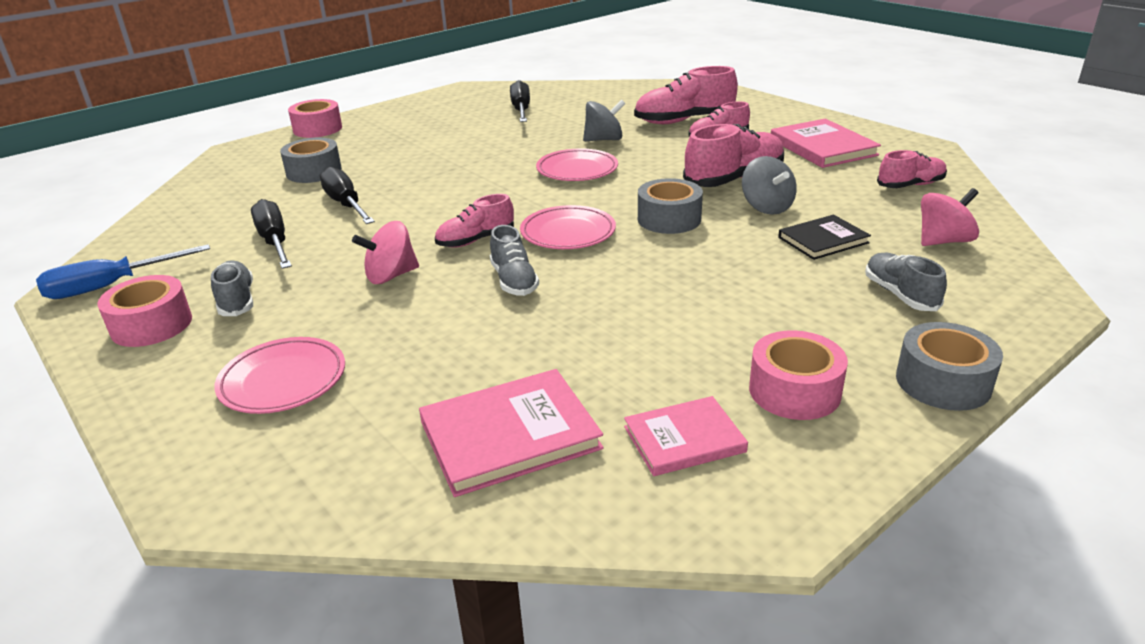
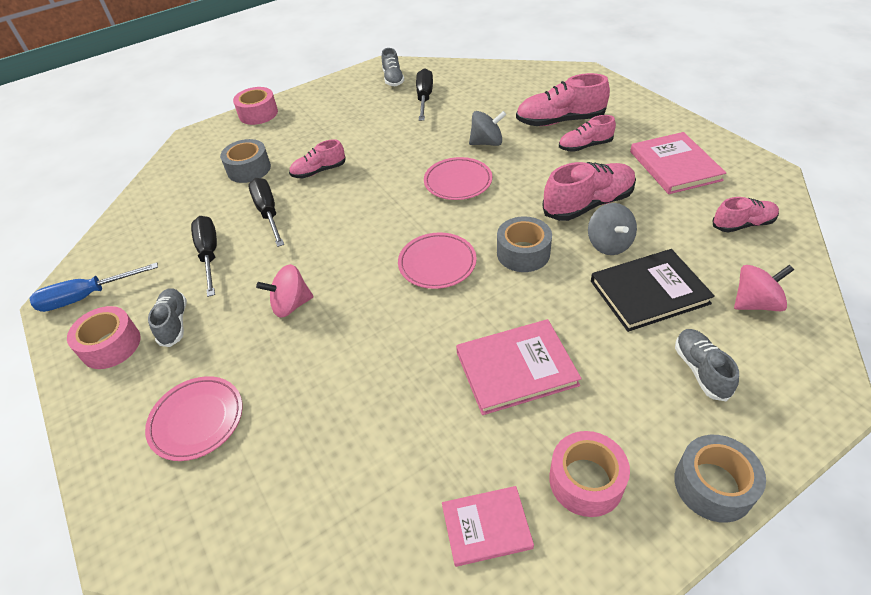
camera: 10 degrees right, 15 degrees up
pink book [419,369,604,497] -> pink book moved to [456,319,582,415]
pink shoe [435,194,514,248] -> pink shoe moved to [289,139,346,178]
grey shoe [490,225,539,296] -> grey shoe moved to [382,48,405,86]
black book [778,215,871,260] -> black book [591,249,715,332], size x1.55

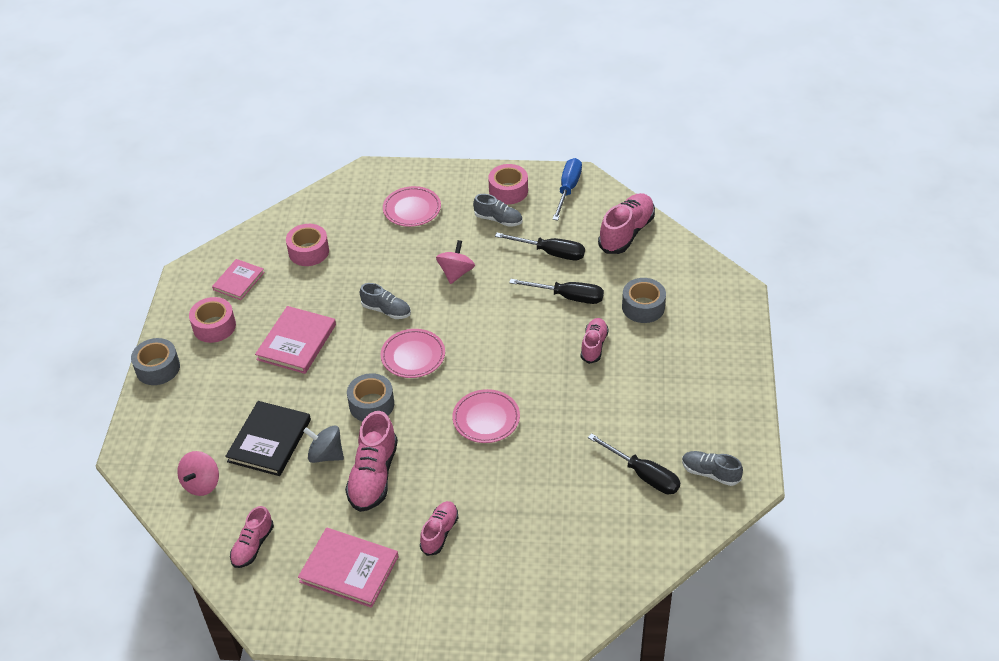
camera: 125 degrees right, 0 degrees up
pink tape [233,87,278,125] -> pink tape moved to [286,224,329,266]
grey spinning top [469,111,506,146] -> none
pink shoe [516,73,610,126] -> pink shoe moved to [598,193,655,254]
grey shoe [675,329,739,401] -> grey shoe moved to [360,283,411,319]

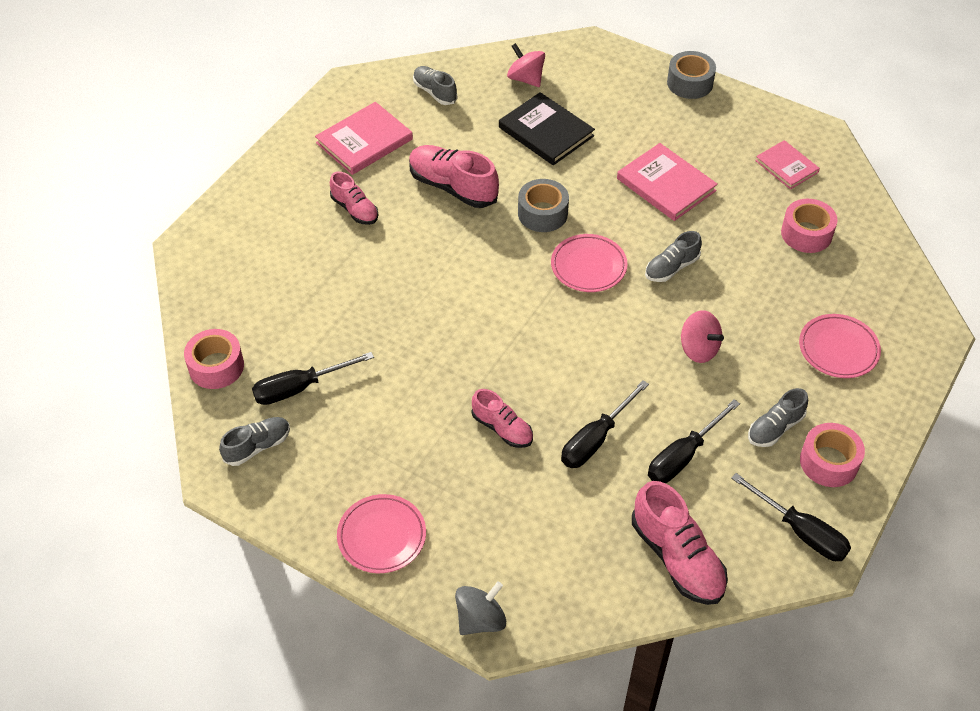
camera: 115 degrees right, 5 degrees up
pink tape [189,297,236,343] -> pink tape moved to [184,329,244,389]
pink shoe [230,506,274,568] -> grey shoe [413,66,457,105]
grey spinning top [303,425,344,463] -> grey spinning top moved to [455,581,506,635]
pink plate [452,389,520,443] -> pink plate moved to [337,494,426,573]
blue screwdriver [552,158,582,220] -> black screwdriver [731,473,851,561]
grey tape [622,278,666,323] -> none

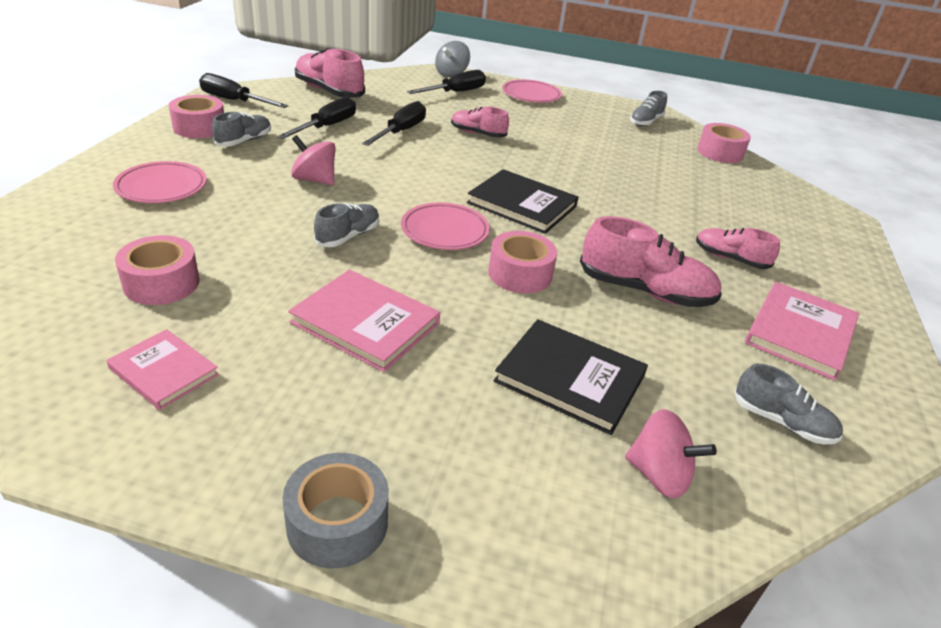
camera: 160 degrees right, 15 degrees down
black screwdriver [252,352,374,405] -> black screwdriver moved to [407,70,486,94]
grey tape [518,179,569,232] -> pink tape [488,231,557,293]
none -> black book [467,169,579,234]

